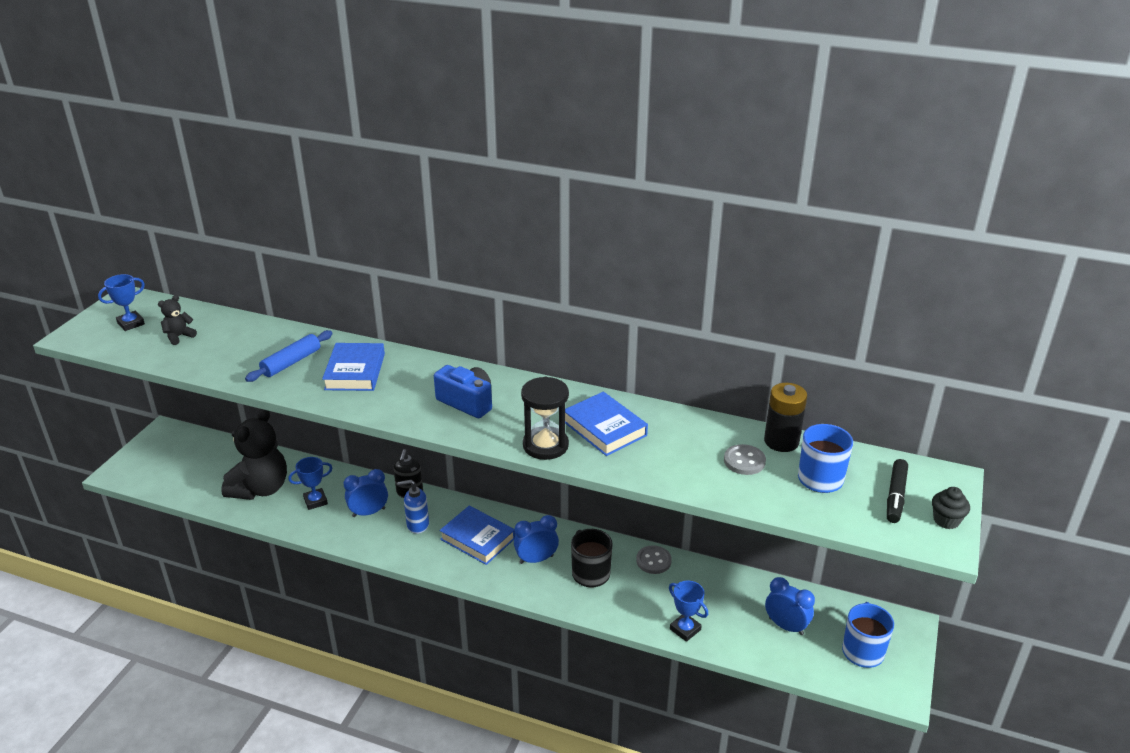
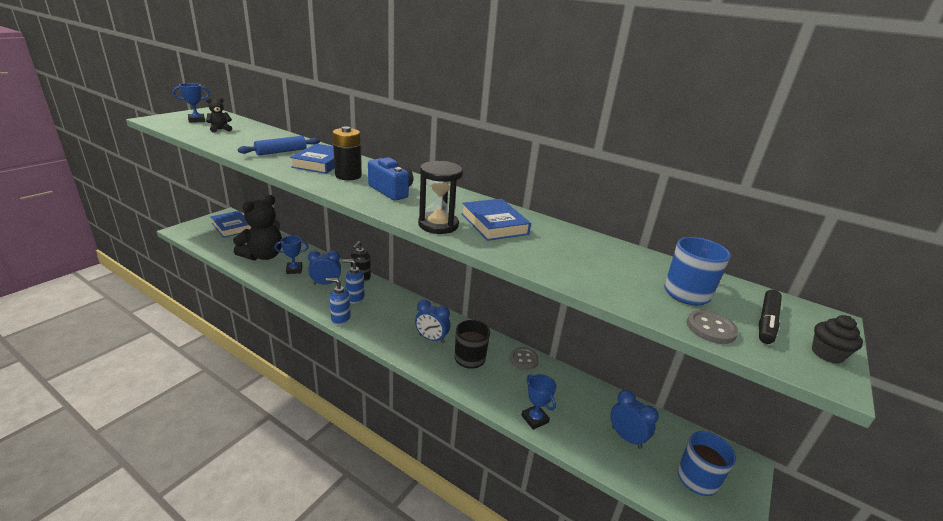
camera: 10 degrees right, 5 degrees down
blue book [439,506,515,565] -> blue book moved to [210,211,252,238]
blue clock [514,515,559,564] -> blue clock turned 150 degrees counterclockwise [415,300,450,344]
grey button [724,444,766,475] -> grey button moved to [687,310,738,344]
black battery [764,383,807,452] -> black battery moved to [332,126,362,180]
none -> blue soap dispenser [326,278,351,325]

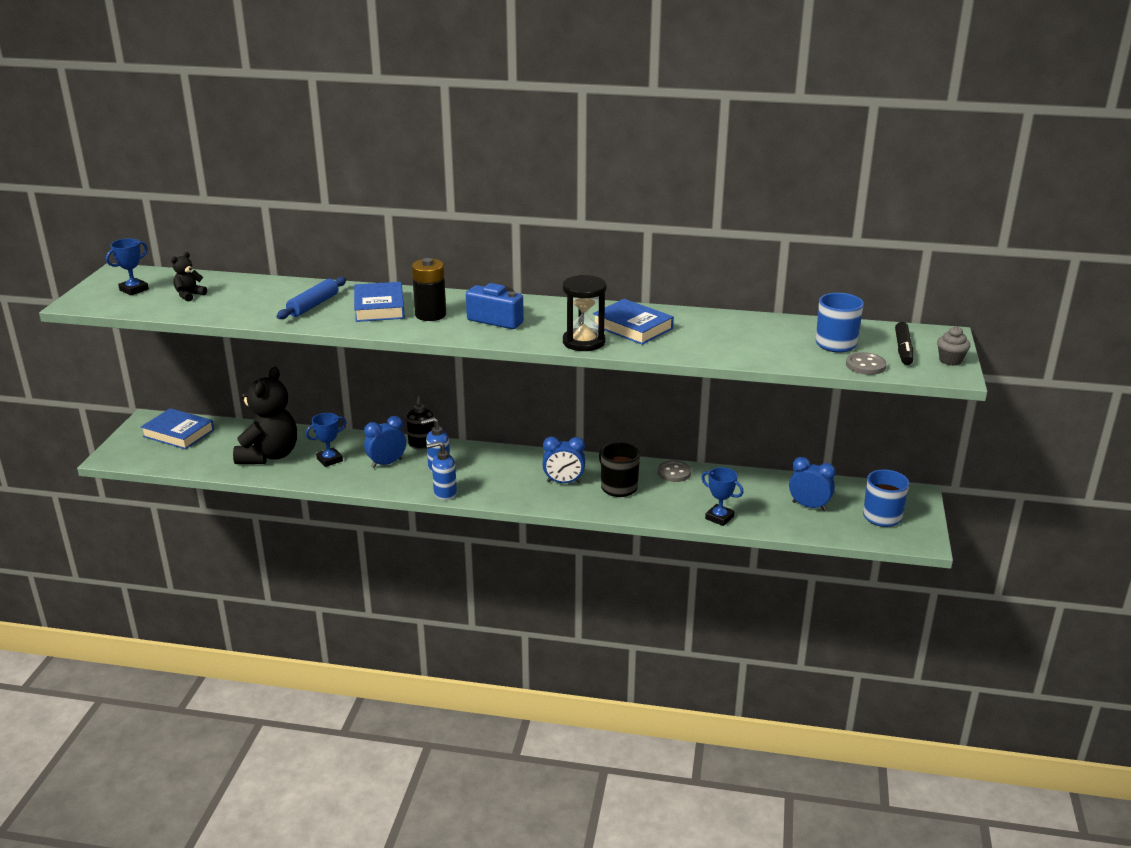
camera: 20 degrees left, 0 degrees up
black cupcake [812,315,863,363] -> grey cupcake [937,326,970,366]

